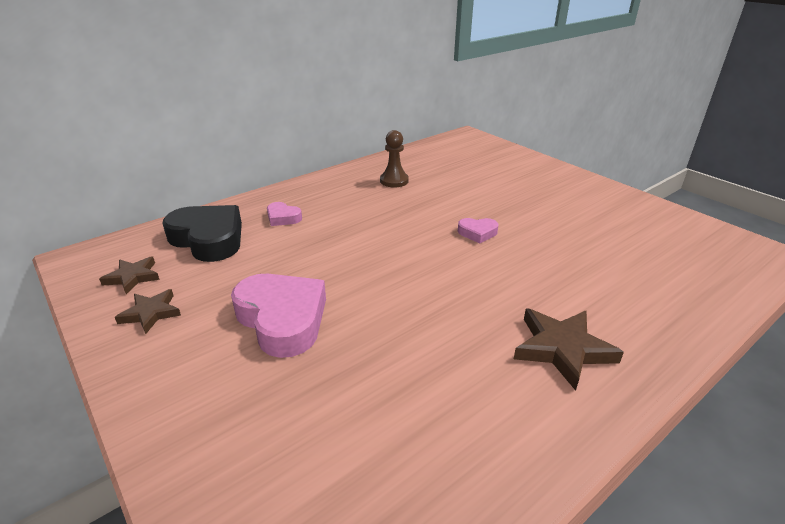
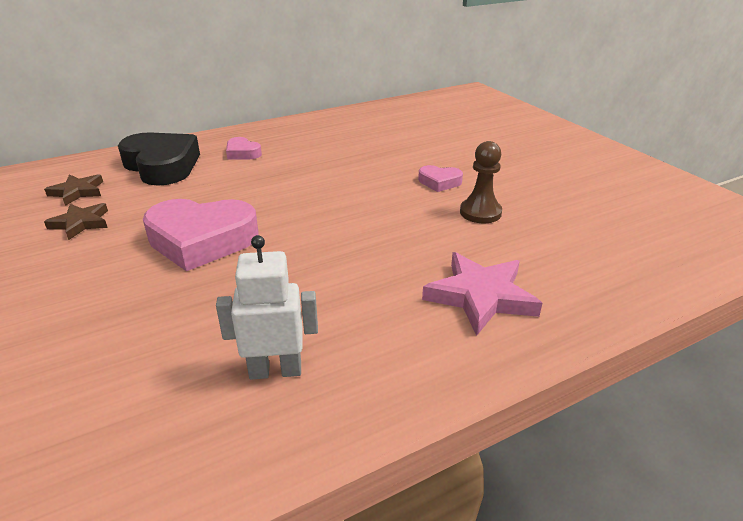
camera: 10 degrees right, 0 degrees up
pink heart [231,274,326,358] -> pink heart turned 120 degrees clockwise [143,199,258,271]
brown pawn [380,130,409,188] -> brown pawn moved to [460,141,502,223]
brown star [514,309,624,391] -> pink star [422,252,542,336]
none -> white robot [216,235,318,380]

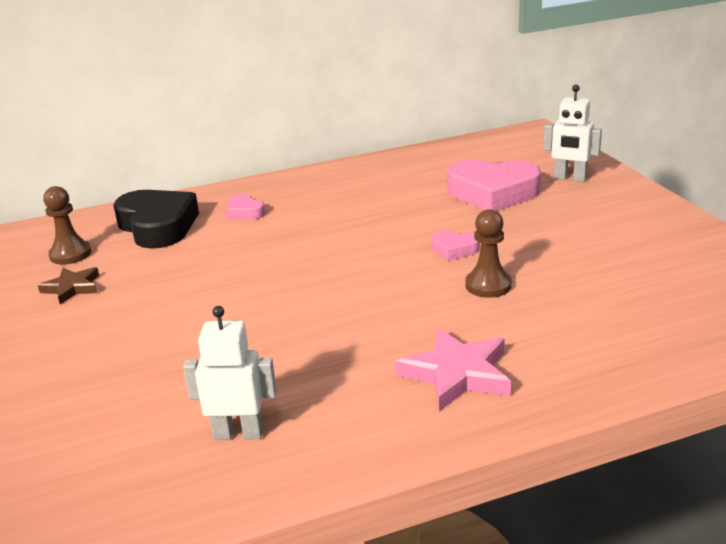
camera: 10 degrees right, 5 degrees down
brown star [44,174,103,206] -> brown pawn [43,186,91,265]
pink heart [143,199,258,271] -> pink heart moved to [447,160,541,211]
none -> white robot [543,85,602,182]

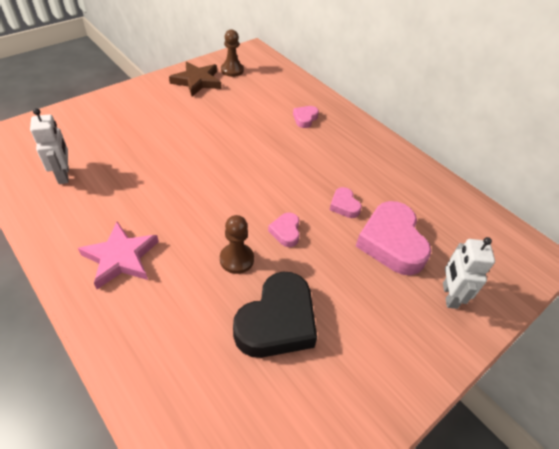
camera: 65 degrees right, 20 degrees up
brown star [38,267,99,304] -> brown star [169,61,222,96], size x1.59
black heart [113,190,199,249] -> black heart moved to [233,272,317,358]
none -> pink heart [330,187,362,218]

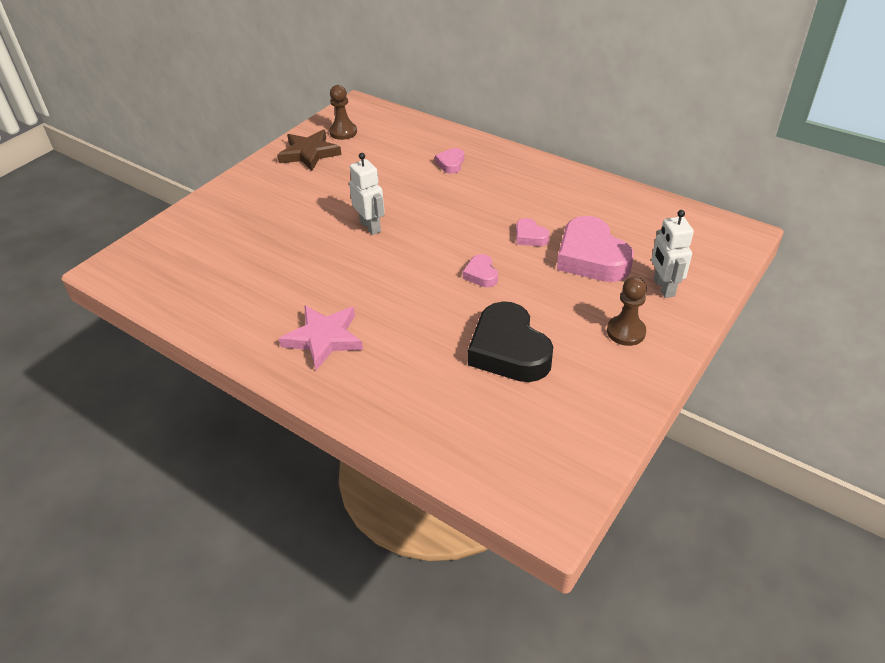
camera: 10 degrees left, 5 degrees down
white robot [30,108,69,184] -> white robot moved to [349,153,385,235]
brown pawn [220,215,254,274] -> brown pawn moved to [607,277,647,346]
black heart [233,272,317,358] -> black heart turned 135 degrees clockwise [468,301,553,382]

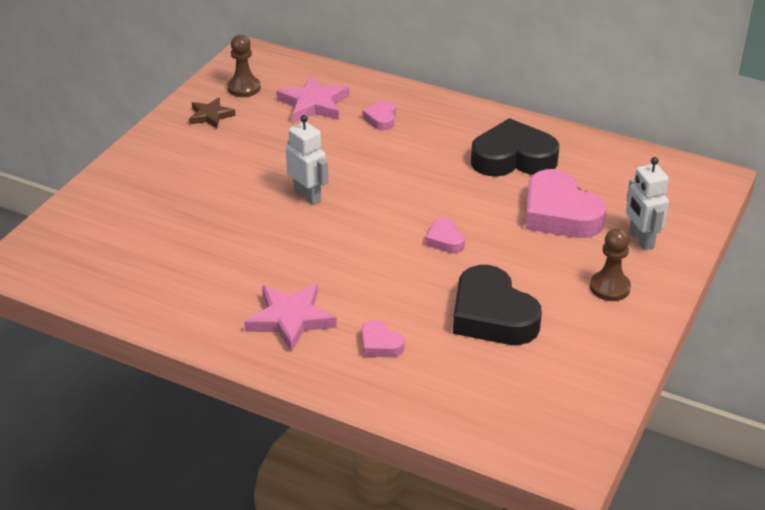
camera: 10 degrees left, 5 degrees down
brown star [277,129,342,171] -> brown star [189,97,235,129], size x0.63
pink heart [516,218,550,246] -> pink heart moved to [361,320,405,357]
none -> pink star [276,75,349,123]
none -> black heart [471,118,559,177]

